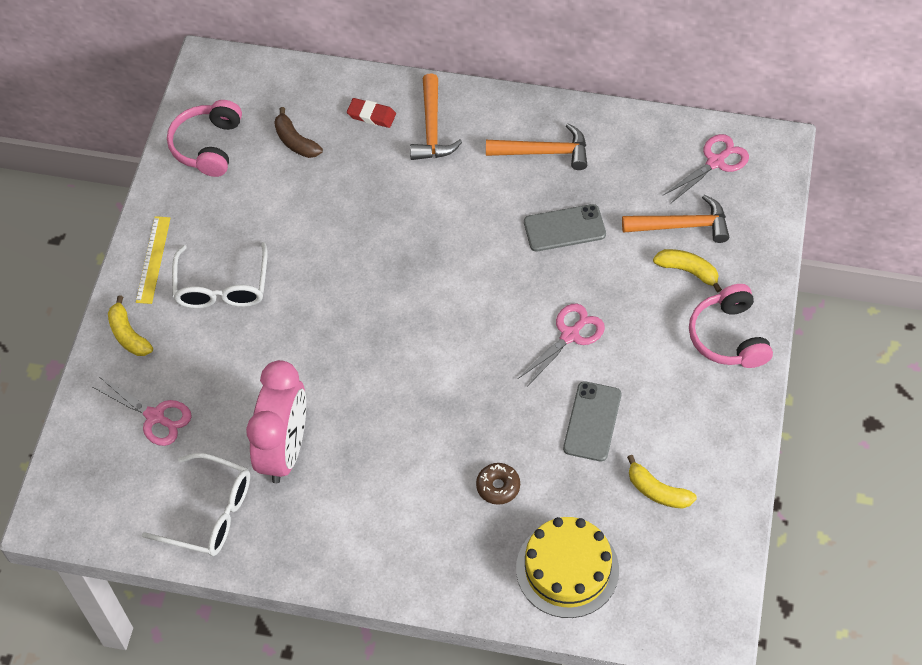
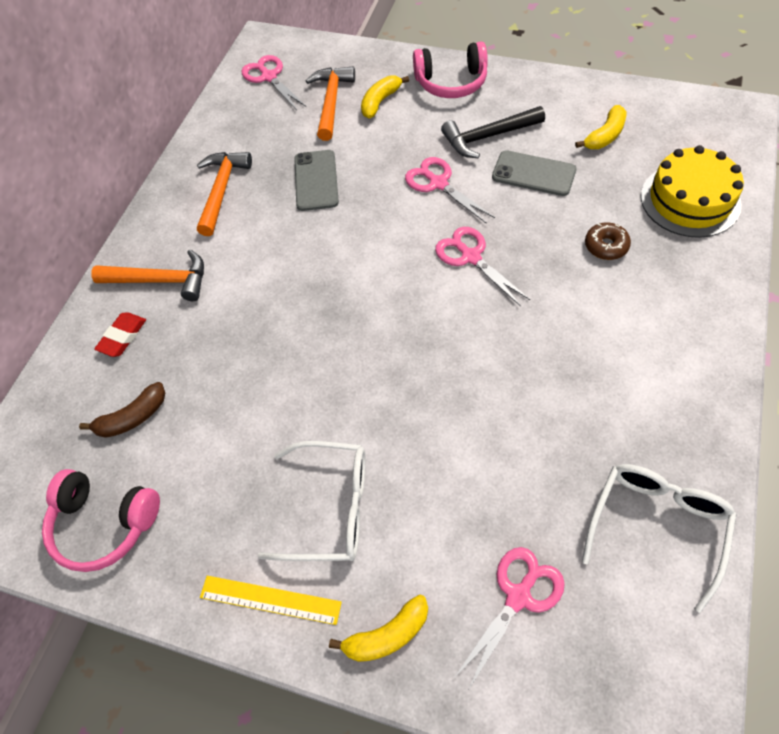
camera: 80 degrees left, 0 degrees up
pink clock [246,360,306,483] -> none
none -> pink scissors [435,227,530,306]
none -> black hammer [441,106,545,158]

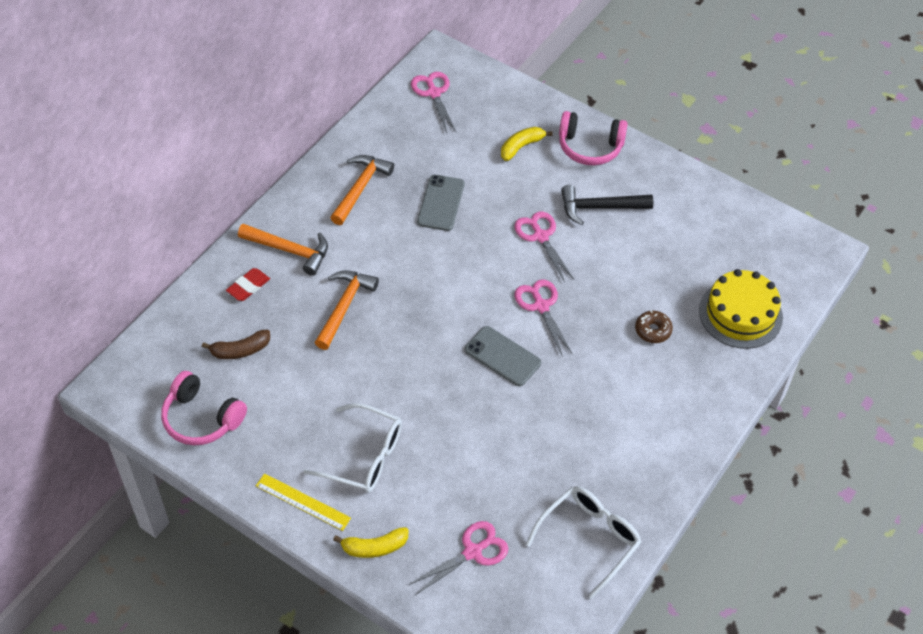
camera: 10 degrees right, 5 degrees down
orange hammer [306,67,355,141] -> orange hammer moved to [315,270,379,350]
grey phone [492,150,577,196] -> grey phone moved to [465,326,541,386]
yellow banana [575,105,627,149] -> none

